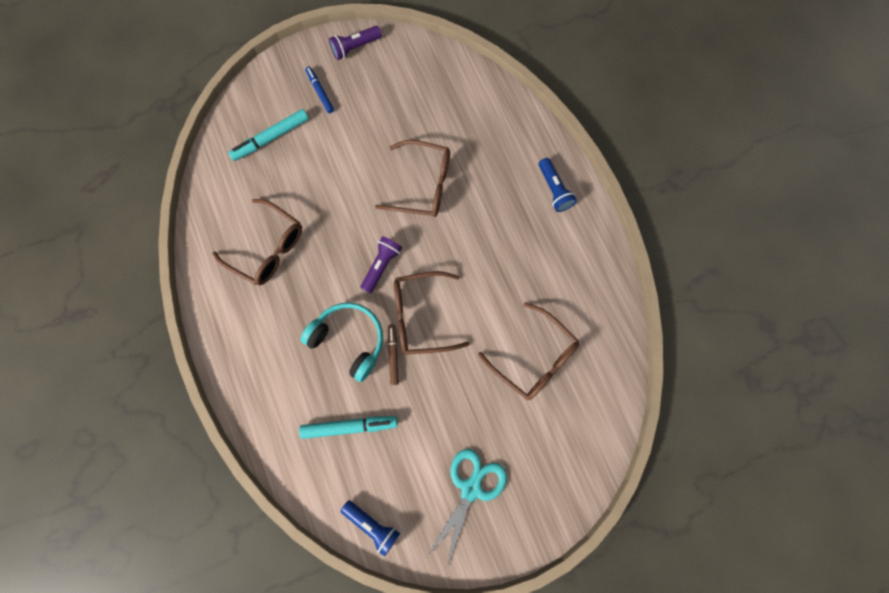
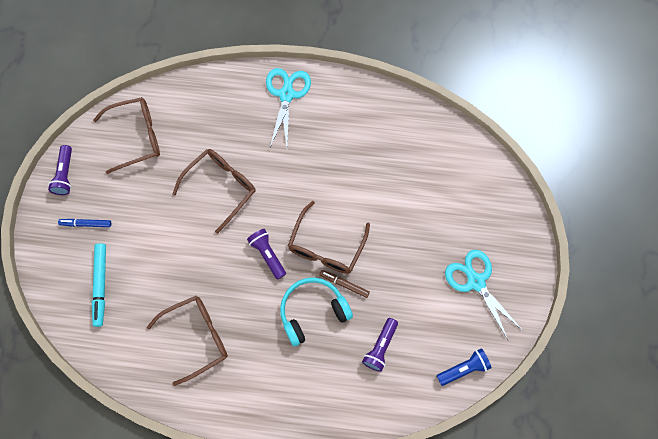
camera: 60 degrees left, 5 degrees down
turquoise marker [299,416,398,439] -> purple flashlight [362,318,398,372]
brown glasses [478,302,579,400] -> brown glasses moved to [93,97,160,174]
blue flashlight [539,158,577,212] -> turquoise scissors [266,68,311,147]

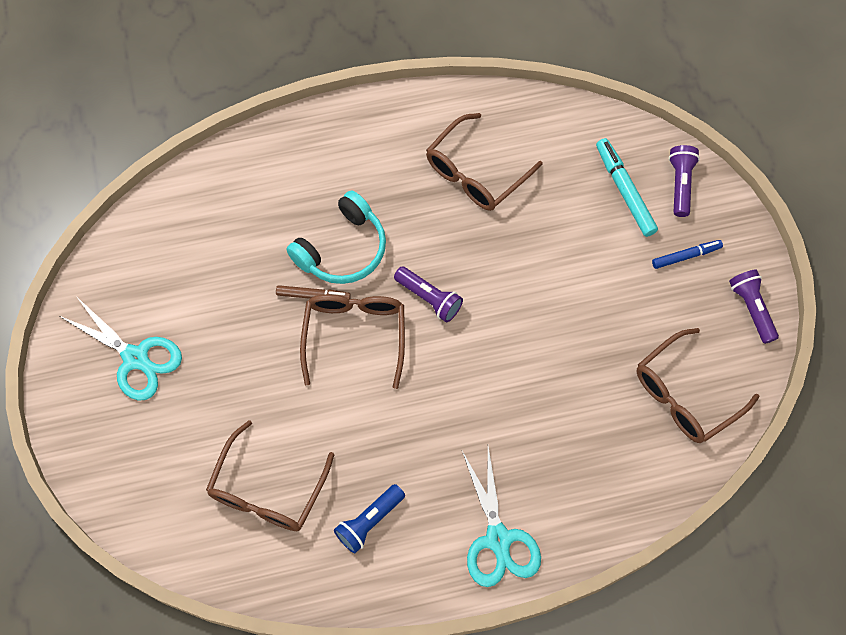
camera: 160 degrees right, 5 degrees down
brown glasses [172,149,256,234] -> brown glasses moved to [206,420,334,531]
purple flashlight [362,318,398,372] -> purple flashlight moved to [669,145,700,217]
blue flashlight [437,348,492,386] -> blue flashlight moved to [334,484,405,553]

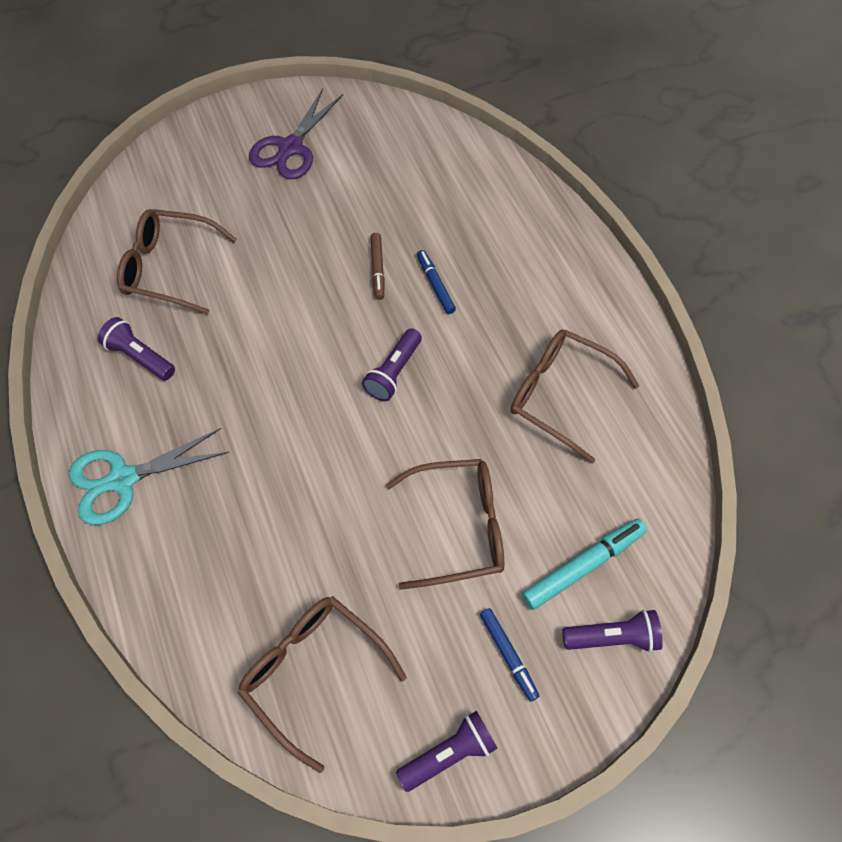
camera: 80 degrees right, 5 degrees down
turquoise scissors [60,297,182,401] -> purple scissors [249,88,343,179]
turquoise headphones [287,191,386,284] -> blue marker [417,250,456,314]
brown glasses [300,294,405,389] -> brown glasses moved to [386,459,504,590]
blue flashlight [334,484,405,553] -> purple flashlight [98,317,175,381]

